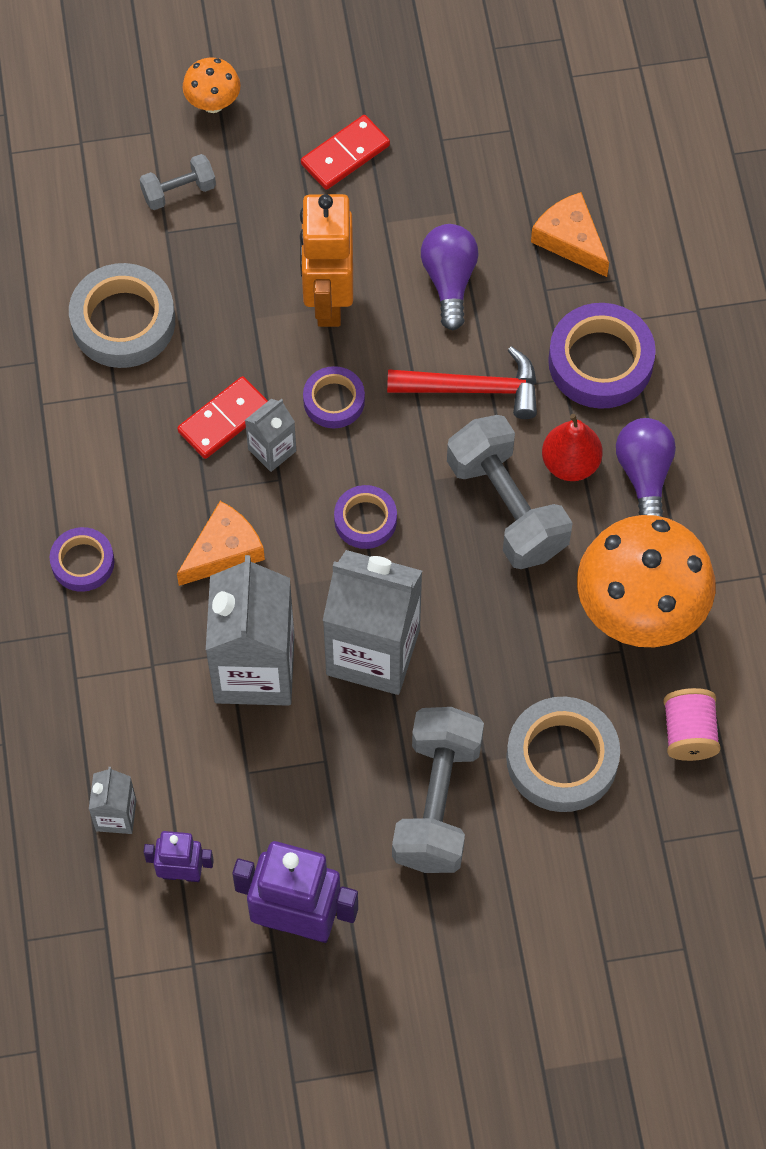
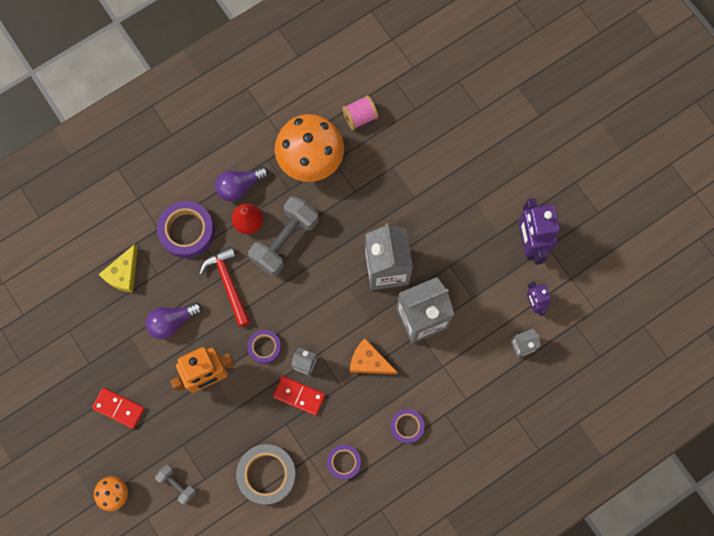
camera: 115 degrees left, 10 degrees up
purple tape [334,485,397,549] -> purple tape moved to [327,445,361,480]
grey dumbbell [392,707,484,873] -> none
grey tape [506,697,620,812] -> none
orange cheese [531,192,609,277] -> yellow cheese [98,244,138,293]

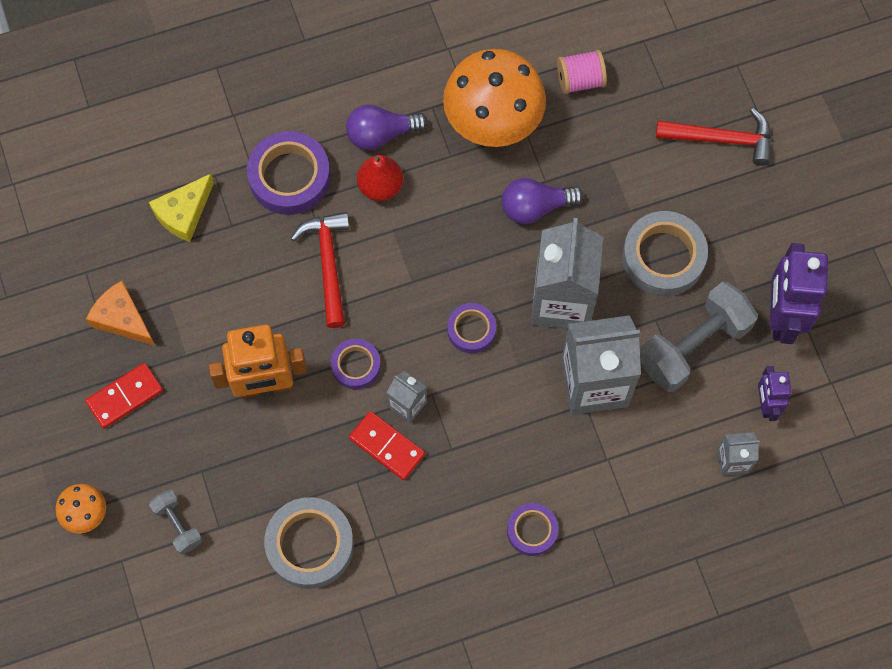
camera: 15 degrees right, 5 degrees down
red domino [92,388,145,429] -> red domino turned 75 degrees counterclockwise [85,363,163,429]
purple light bulb [146,302,202,339] -> purple light bulb moved to [502,178,584,224]
grey dumbbell [248,196,319,276] -> grey dumbbell moved to [640,282,758,392]
purple tape [327,445,361,480] -> purple tape moved to [447,303,496,353]
orange cheese [350,338,398,374] -> orange cheese moved to [86,281,155,346]
none -> grey tape [622,211,708,296]
none -> red hammer [656,108,771,166]

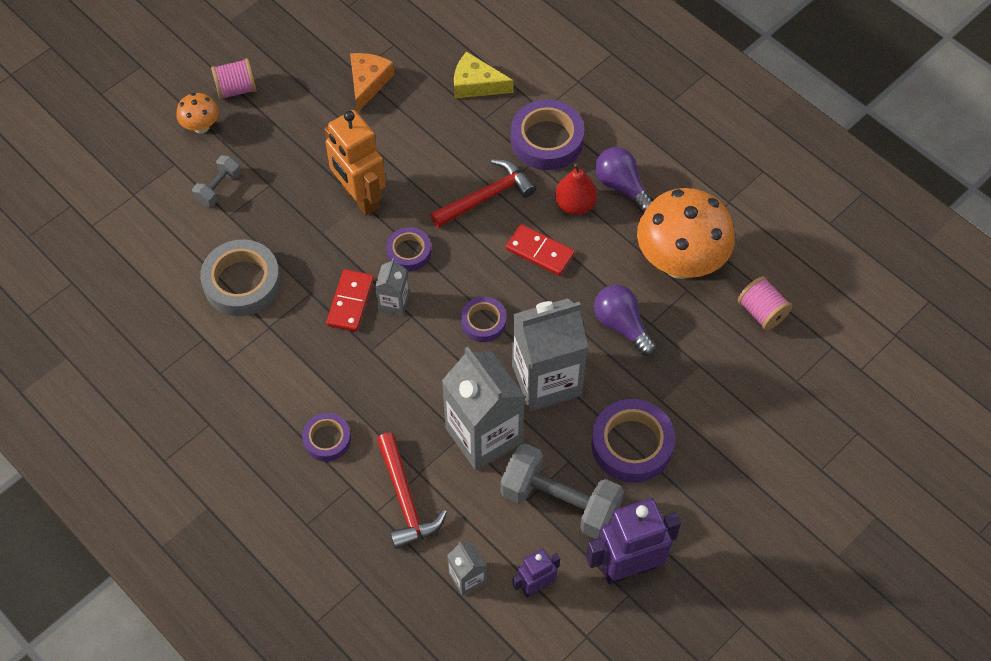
camera: 65 degrees right, 10 degrees down
red domino [85,363,163,429] -> red domino moved to [506,224,575,276]
grey tape [622,211,708,296] -> purple tape [591,399,675,483]
red hammer [656,108,771,166] -> red hammer moved to [377,433,447,549]
none -> pink spool [211,58,257,100]

